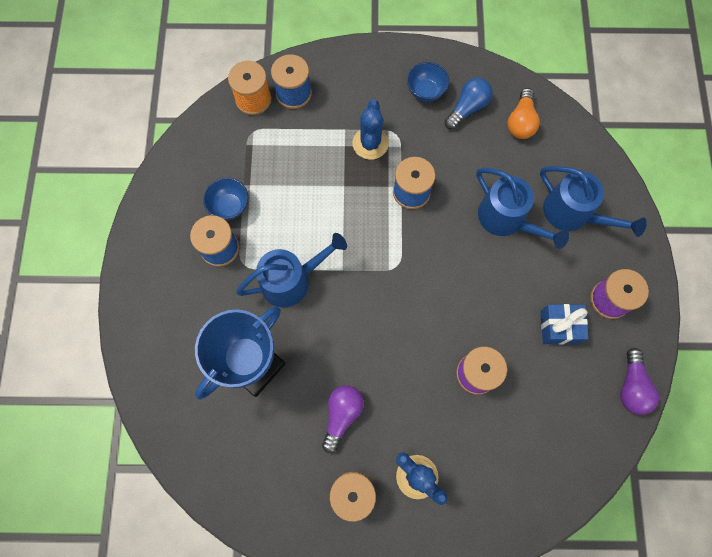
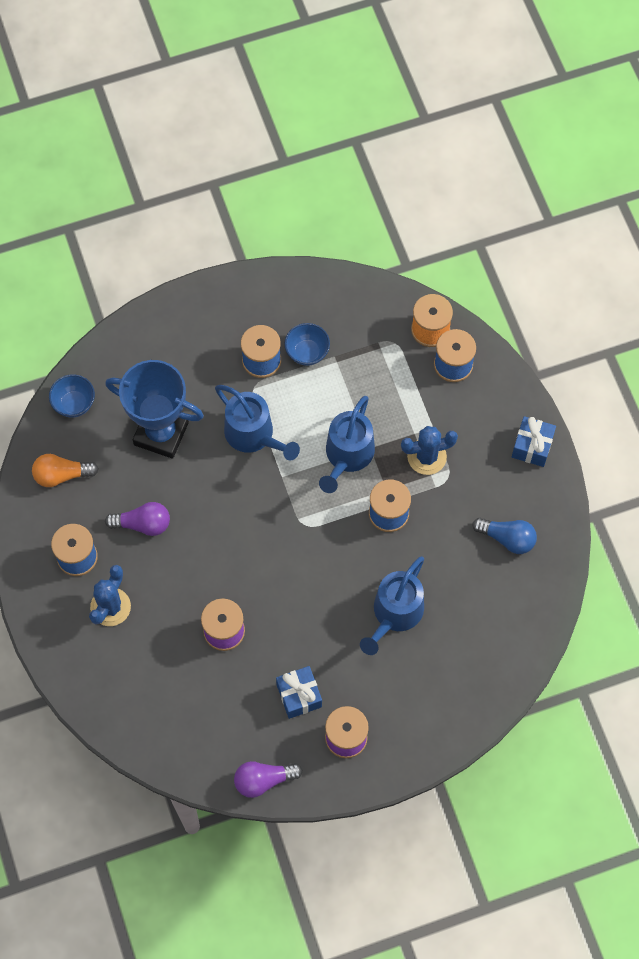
camera: 70 degrees right, 5 degrees down
blue bowl [407,62,449,102] -> blue bowl moved to [49,374,95,418]
orange light bulb [507,88,540,139] -> orange light bulb moved to [32,454,99,487]
blue watering can [540,166,647,237] -> blue watering can moved to [319,396,375,493]
none -> blue gift [512,416,556,467]

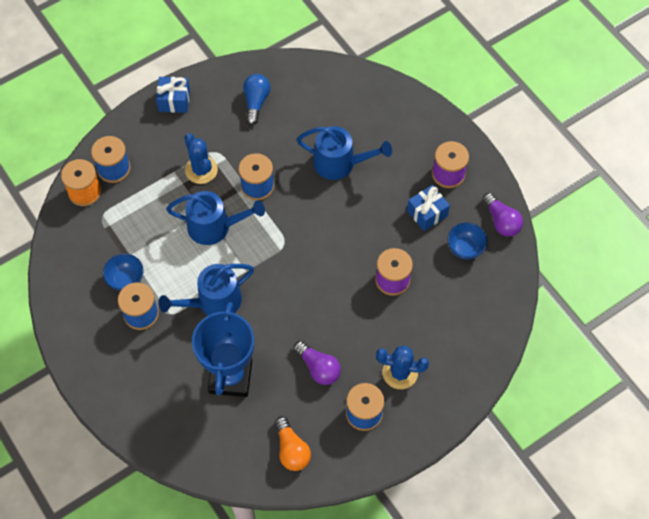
camera: 105 degrees left, 5 degrees down
blue bowl [49,374,95,418] -> blue bowl moved to [447,222,488,259]
purple light bulb [105,502,170,536] -> purple light bulb turned 150 degrees clockwise [294,341,341,385]
blue watering can [215,385,300,460] -> blue watering can turned 150 degrees counterclockwise [158,264,254,316]

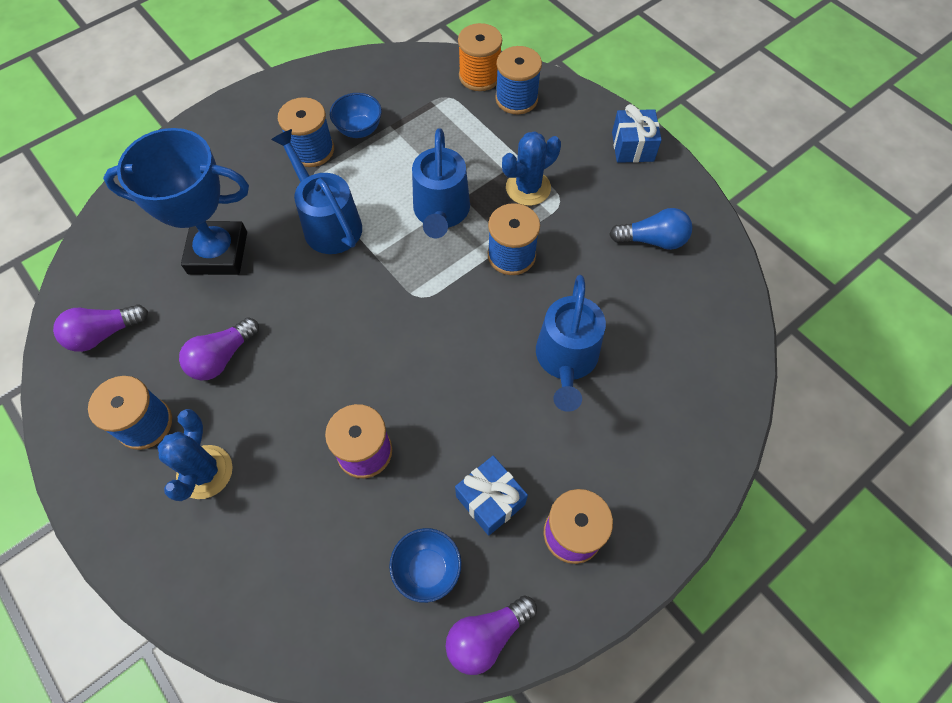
camera: 85 degrees right, 0 degrees up
orange light bulb [275,417,311,471] -> purple light bulb [53,304,148,352]

